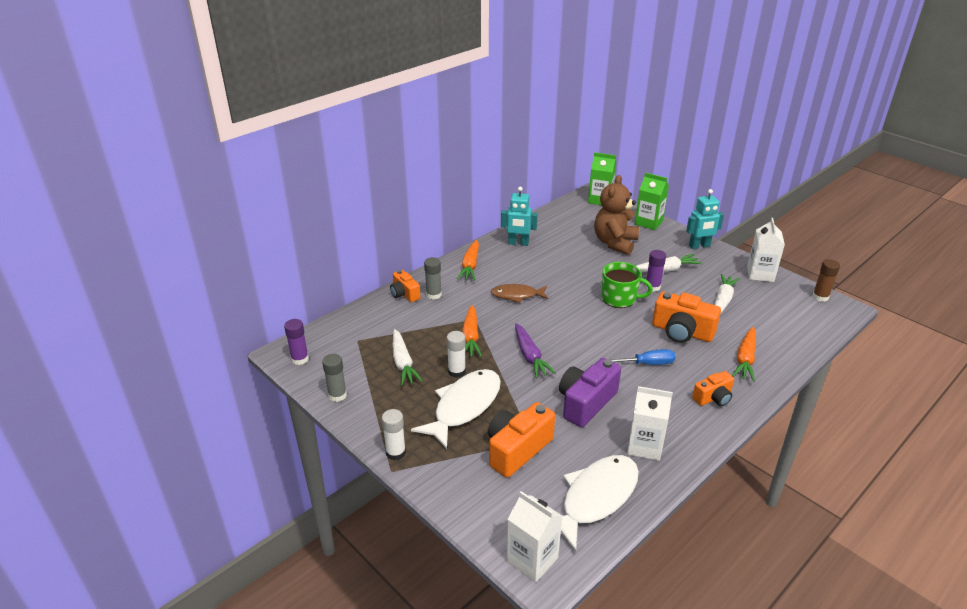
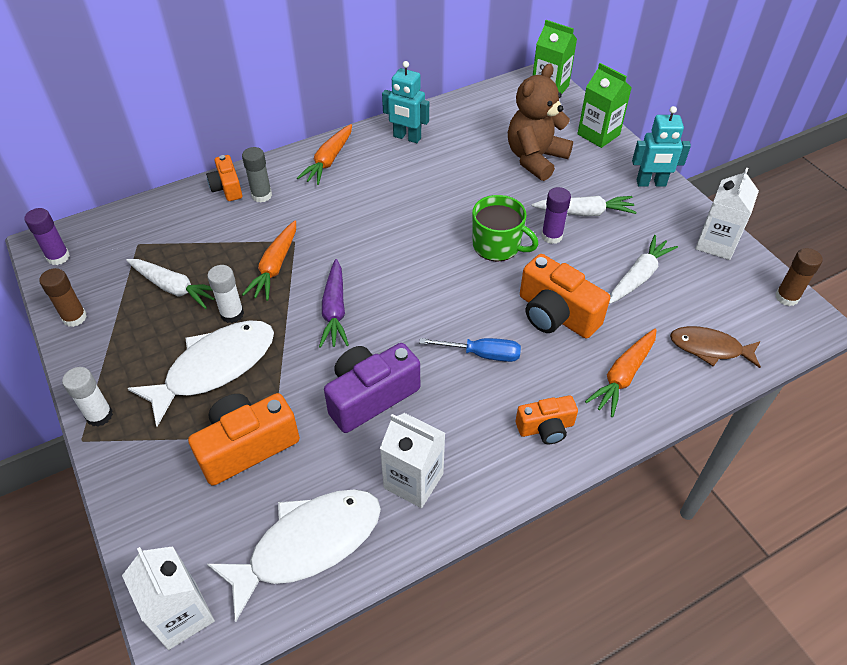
camera: 15 degrees right, 15 degrees up
grey glue stick [322,354,347,402] -> brown glue stick [39,268,87,327]
white carrot [393,329,423,386] -> white carrot turned 60 degrees counterclockwise [126,259,215,309]
brown fish [491,284,548,303] -> brown fish moved to [670,326,761,368]

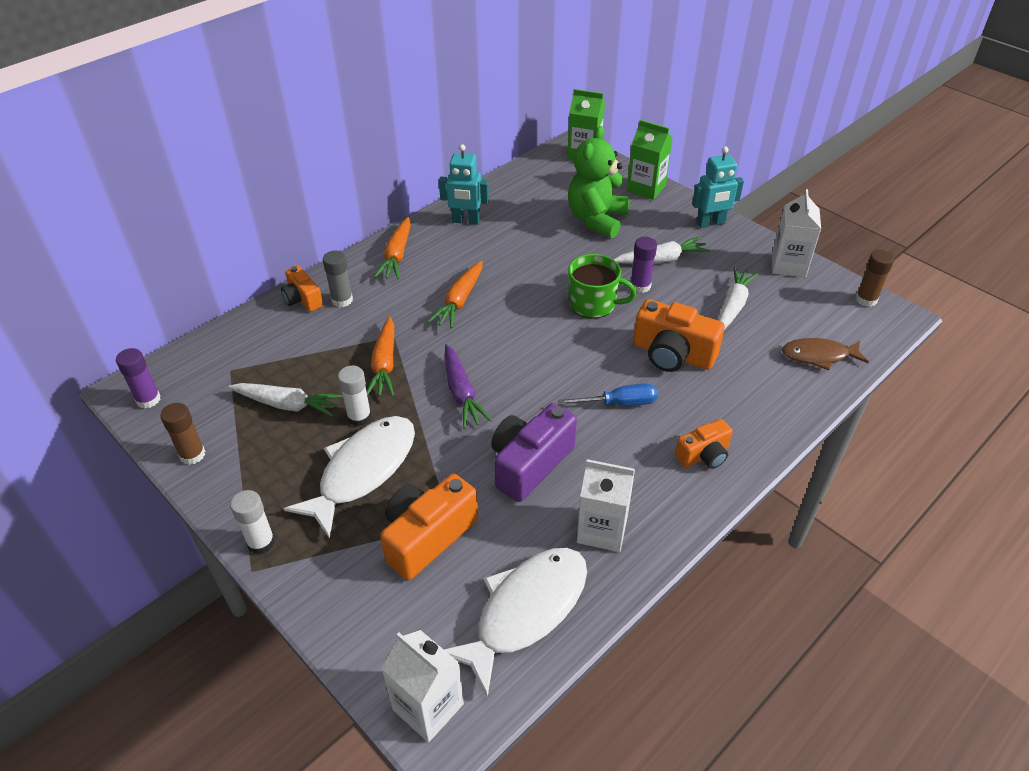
camera: 15 degrees left, 5 degrees down
brown teddy bear [508,64,573,181] -> green teddy bear [568,126,629,238]
orange carrot [585,329,656,417] -> orange carrot moved to [428,261,483,328]

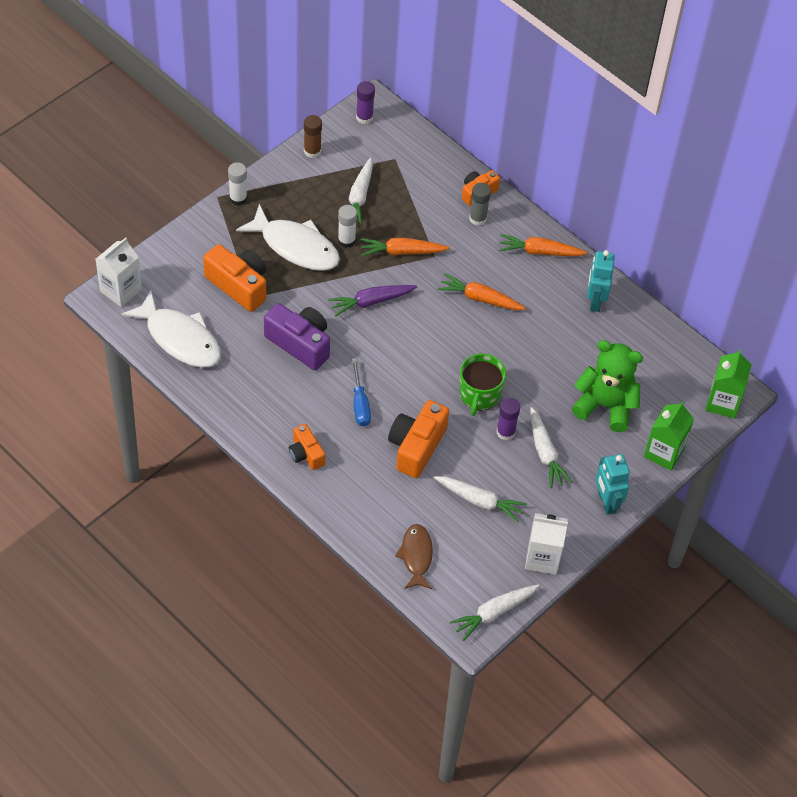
camera: 85 degrees right, 10 degrees up
white carton [577,459,635,552] -> none
brown glue stick [855,250,894,307] -> white carrot [450,585,539,641]

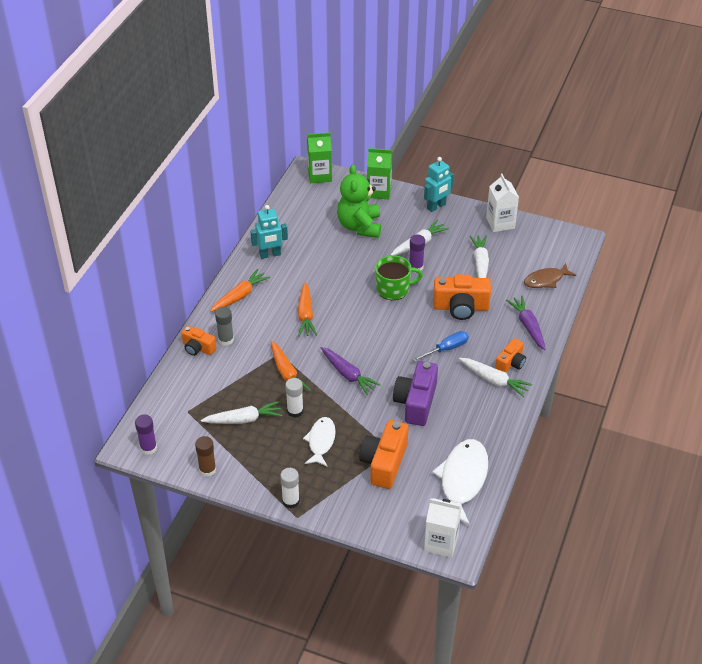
camera: 110 degrees left, 10 degrees down
white fish [236,204,340,271] -> white fish [303,417,336,467], size x0.61
white carrot [450,585,539,641] -> white carrot moved to [459,358,532,397]
orange carrot [499,234,587,256] -> orange carrot turned 120 degrees counterclockwise [210,269,270,312]
none -> purple carrot [506,296,546,350]

